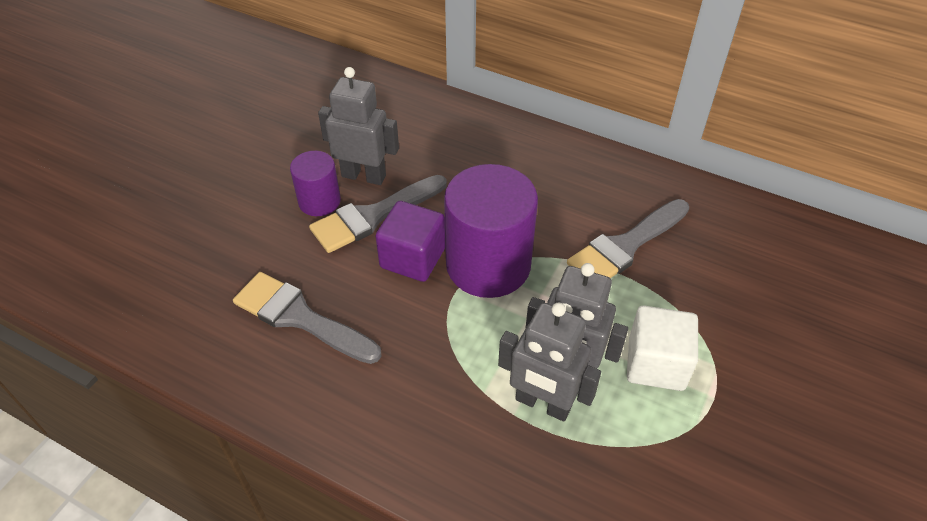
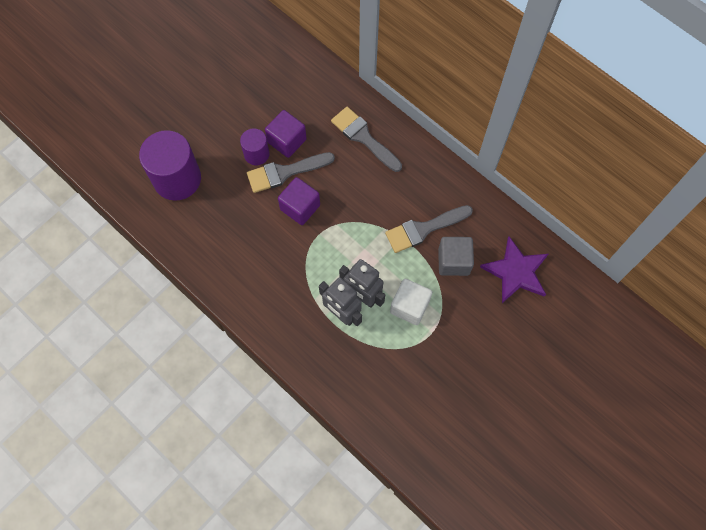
camera: 15 degrees right, 20 degrees up
grey brush [233,272,382,364] -> grey brush moved to [331,107,402,172]
grey robot [318,67,399,185] -> purple cube [265,110,307,158]
purple cylinder [444,164,538,298] -> purple cylinder moved to [139,130,201,201]
none -> grey cube [438,237,474,276]
none -> purple star [480,236,548,303]

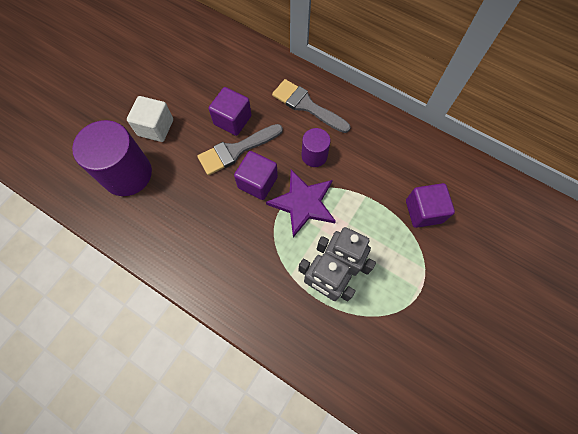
camera: 10 degrees left, 0 degrees up
purple cylinder [240,128,270,165] -> purple cylinder moved to [302,128,331,167]
grey brush [385,205,473,253] -> none
white cube [390,279,432,325] -> white cube moved to [127,96,173,142]
grey cube [438,237,474,276] -> purple cube [406,183,455,228]
purple star [480,236,548,303] -> purple star moved to [266,169,336,237]

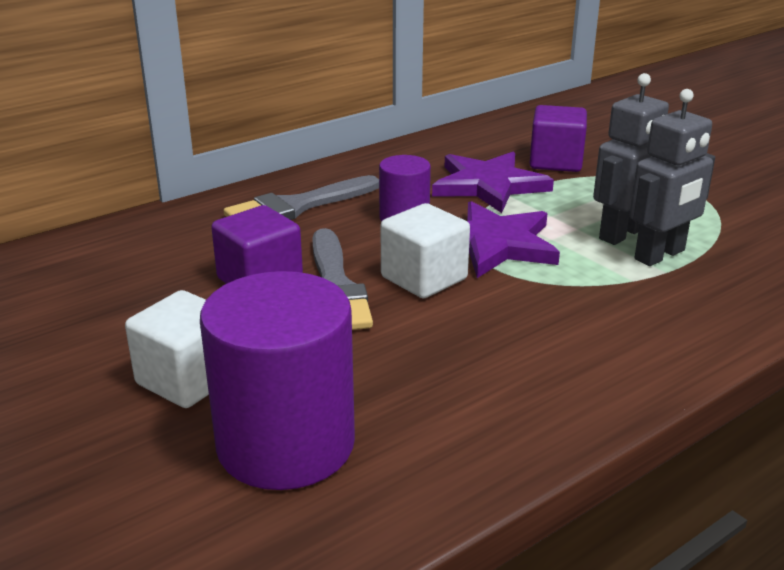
camera: 70 degrees left, 40 degrees down
purple cube [234,151,278,200] -> white cube [380,203,470,298]
none -> purple star [432,152,554,213]

